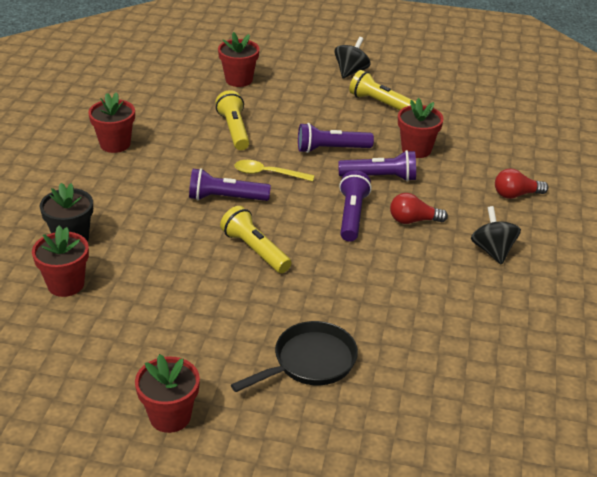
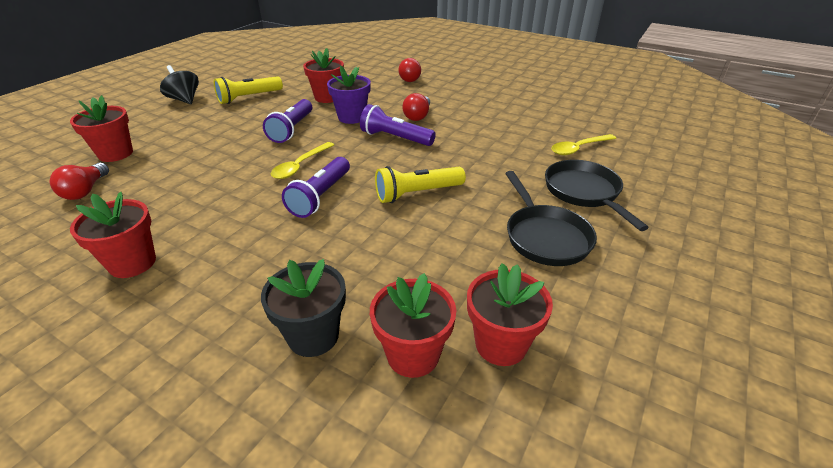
camera: 70 degrees left, 0 degrees up
red flower pot [135,354,200,433] -> red flower pot moved to [467,263,553,366]
yellow flashlight [216,90,250,150] -> none
purple flashlight [338,150,416,182] -> purple flower pot [327,65,371,124]
black spinning top [471,206,521,265] -> none
none -> red light bulb [50,163,109,200]
none -> black pan [505,171,597,266]
none -> yellow spoon [552,134,616,155]

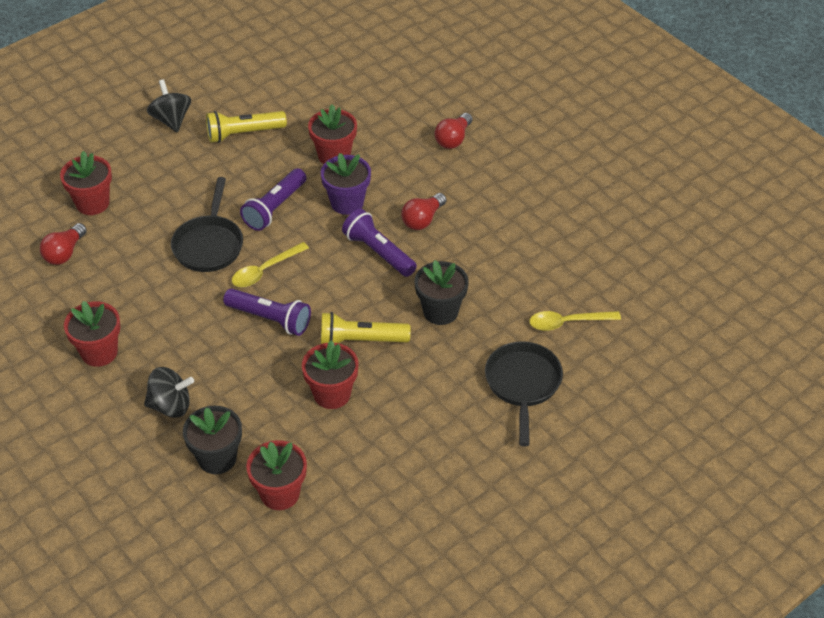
camera: 20 degrees right, 10 degrees up
purple flashlight [282,157,350,218] -> purple flashlight turned 105 degrees counterclockwise [223,288,311,336]
red flower pot [467,263,553,366] -> red flower pot moved to [302,341,359,409]
black pan [505,171,597,266] -> black pan moved to [171,177,243,272]
none -> black spinning top [144,367,194,418]
none -> black flower pot [415,260,469,325]

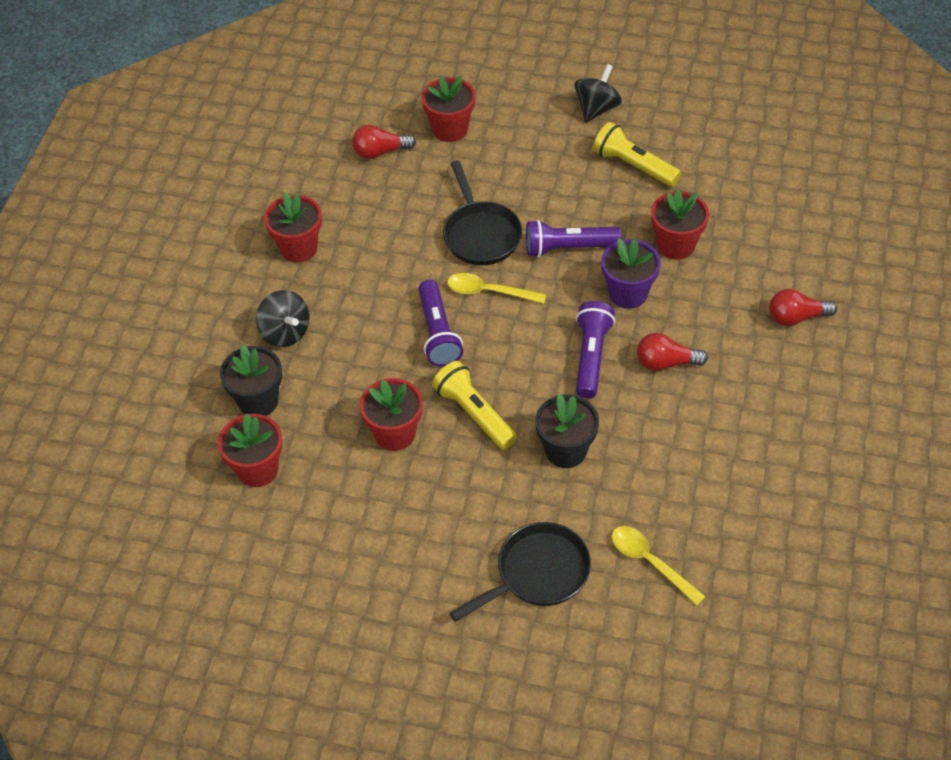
camera: 55 degrees right, 5 degrees up
black pan [171,177,243,272] -> black pan turned 75 degrees counterclockwise [443,160,522,265]

